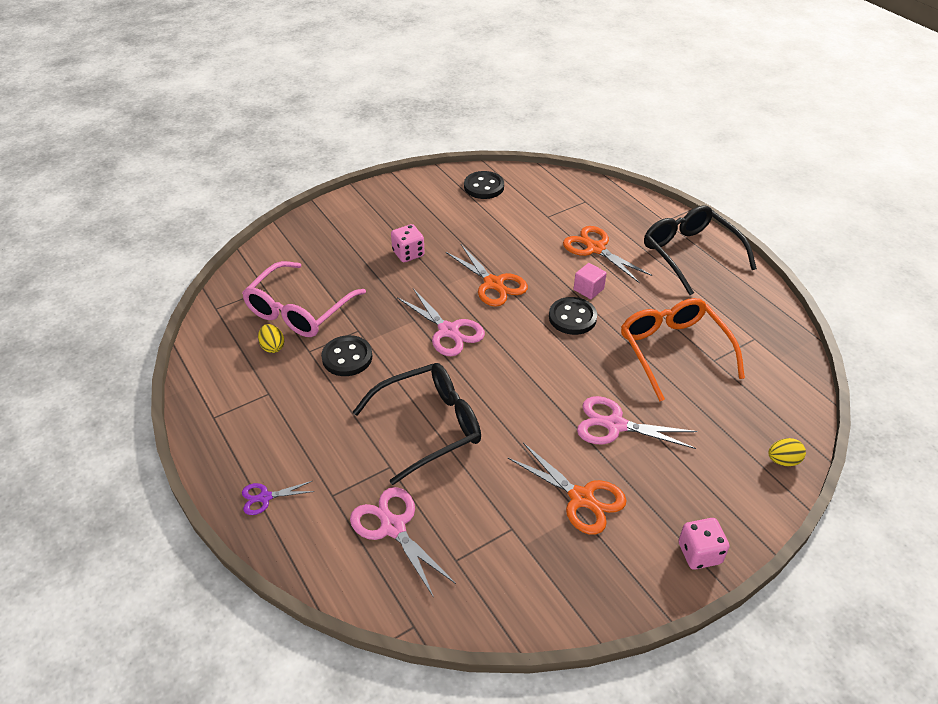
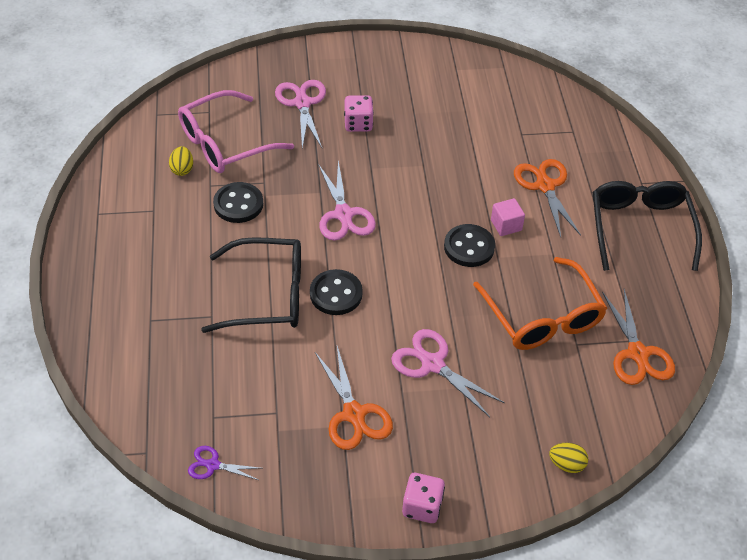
camera: 25 degrees right, 5 degrees up
purple scissors [242,481,315,515] -> purple scissors moved to [188,446,260,480]
pink scissors [350,487,456,598] -> pink scissors moved to [275,80,326,148]
orange scissors [446,244,528,307] -> orange scissors moved to [602,289,675,385]
black button [464,171,504,199] -> black button moved to [310,269,363,315]
orange glasses [621,298,745,401] -> orange glasses turned 150 degrees clockwise [473,257,607,350]

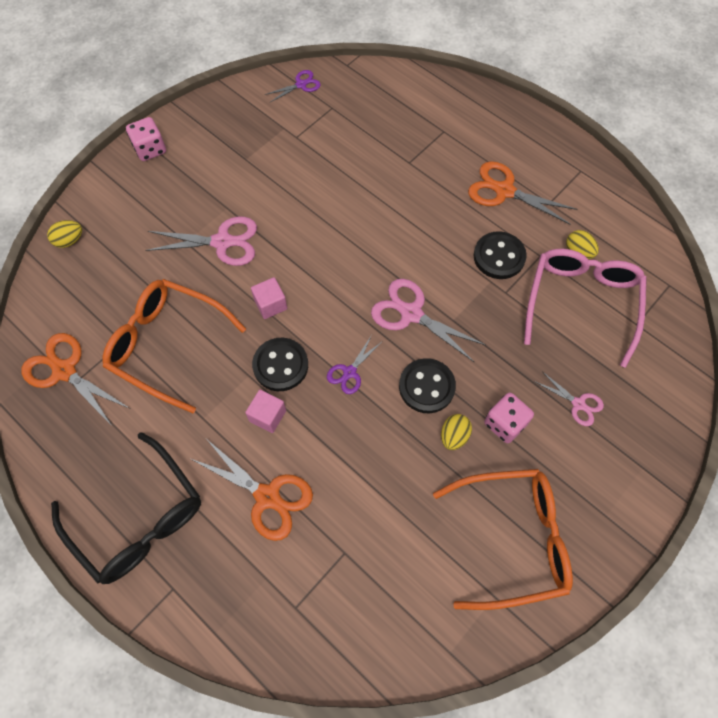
camera: 140 degrees right, 15 degrees up
black glasses [201,237,301,333] -> none
pink scissors [275,80,326,148] -> pink scissors [536,372,604,426], size x0.57
black button [310,269,363,315] -> black button moved to [399,358,456,413]
orange scissors [315,346,393,450] -> orange scissors moved to [468,161,577,225]
none -> pink cube [251,277,287,319]
none -> purple scissors [327,335,383,394]
none -> orange glasses [433,469,573,610]
none -> yellow egg [441,414,472,450]

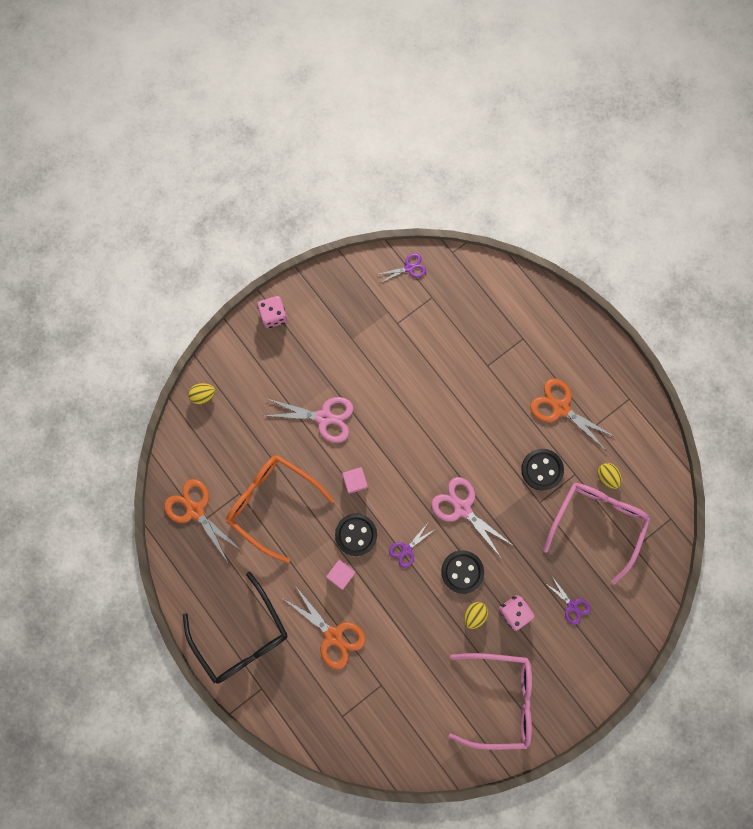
camera: 10 degrees right, 15 degrees up
orange glasses [433,469,573,610] -> pink glasses [449,653,532,750]
pink scissors [536,372,604,426] -> purple scissors [545,575,591,625]

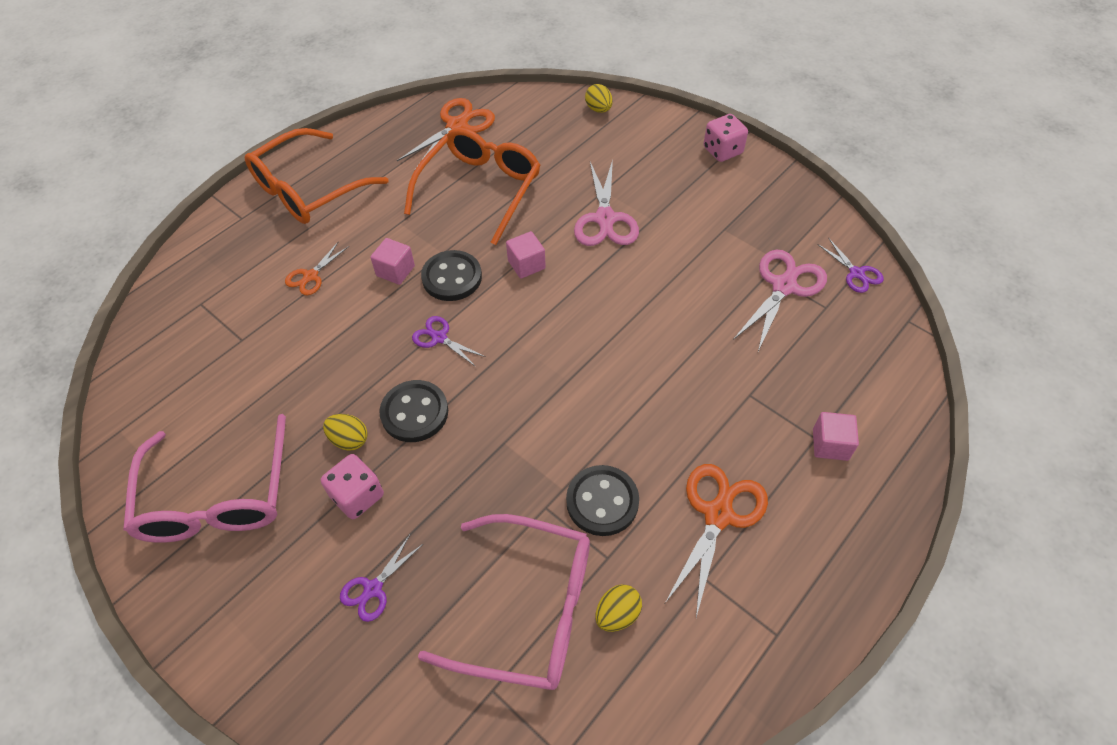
camera: 80 degrees right, 25 degrees down
black glasses [183,572,288,684] -> orange glasses [245,128,389,224]
orange scissors [284,585,366,669] -> orange scissors [285,241,349,295], size x0.57
pink scissors [431,477,514,559] -> pink scissors moved to [733,250,827,351]
none -> pink cube [813,412,859,461]

